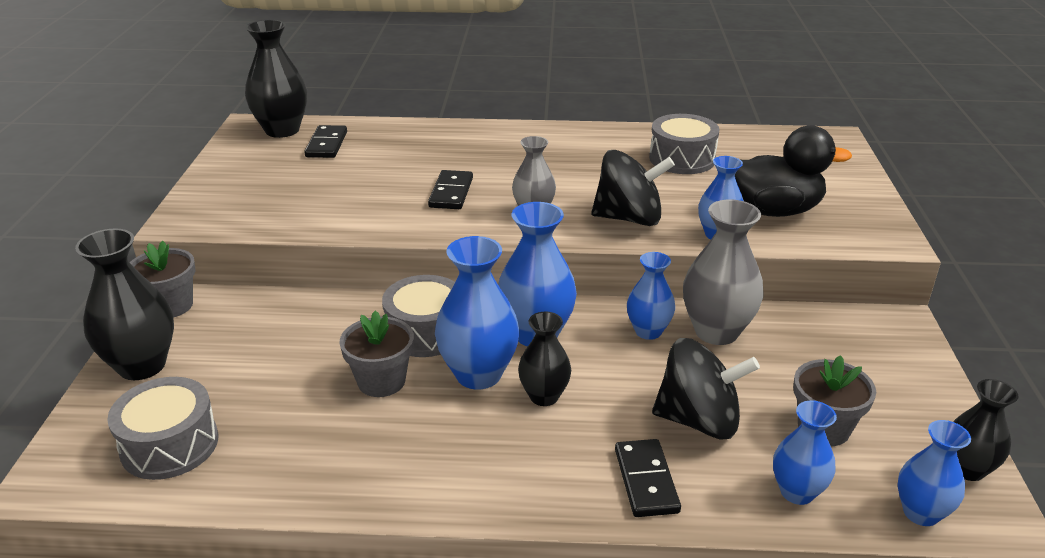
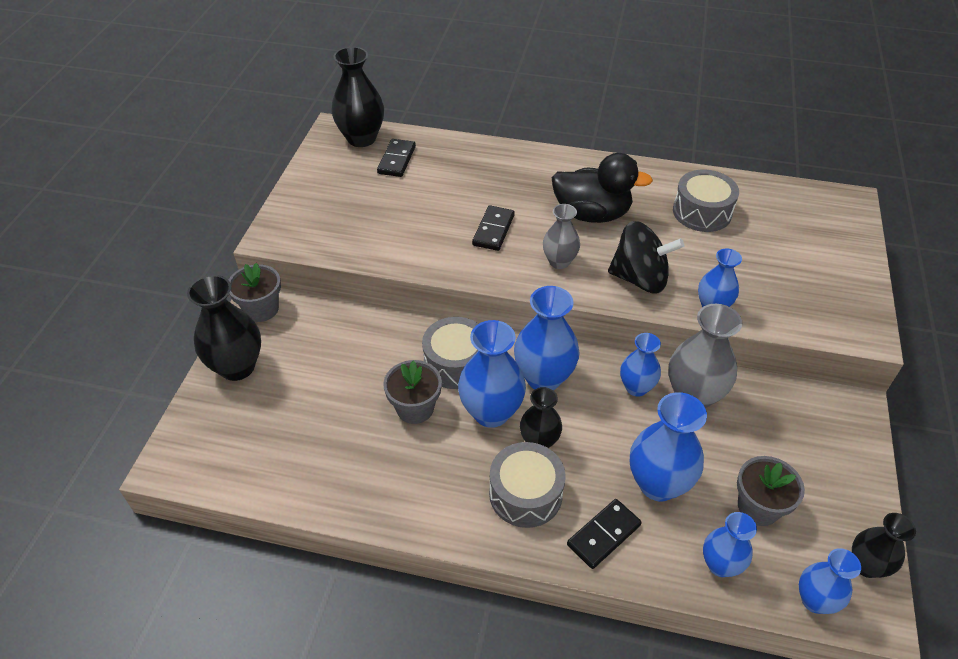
camera: 10 degrees right, 15 degrees up
grey drum [107,377,218,480] -> grey drum moved to [489,442,566,528]
black domino [615,439,681,517] -> black domino turned 45 degrees clockwise [567,499,642,569]
black spinning top [652,338,760,439] -> blue vase [630,392,707,501]
black duck [735,126,852,217] -> black duck moved to [552,153,653,223]

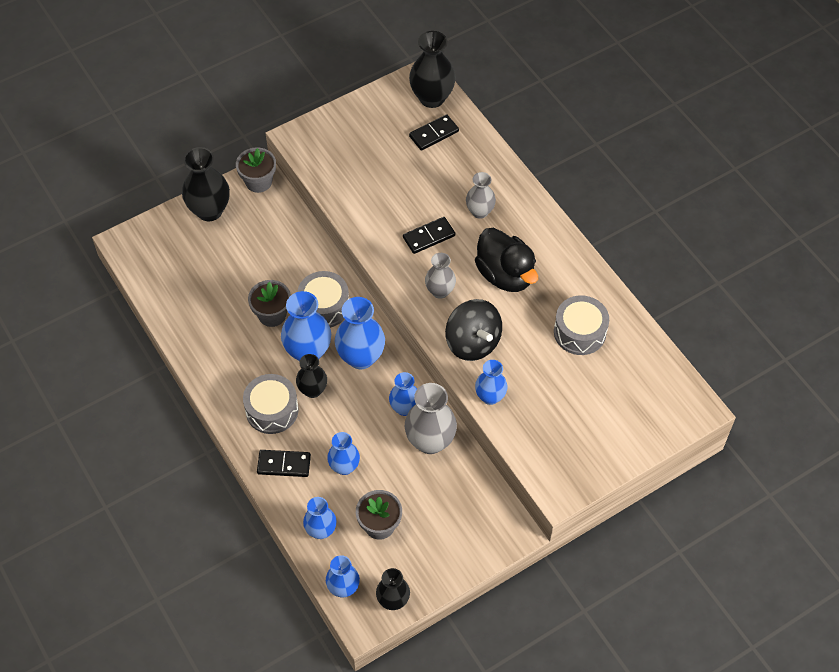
camera: 45 degrees right, 10 degrees up
blue vase [630,392,707,501] -> blue vase [327,432,360,475], size x0.62
none -> grey vase [466,172,496,219]

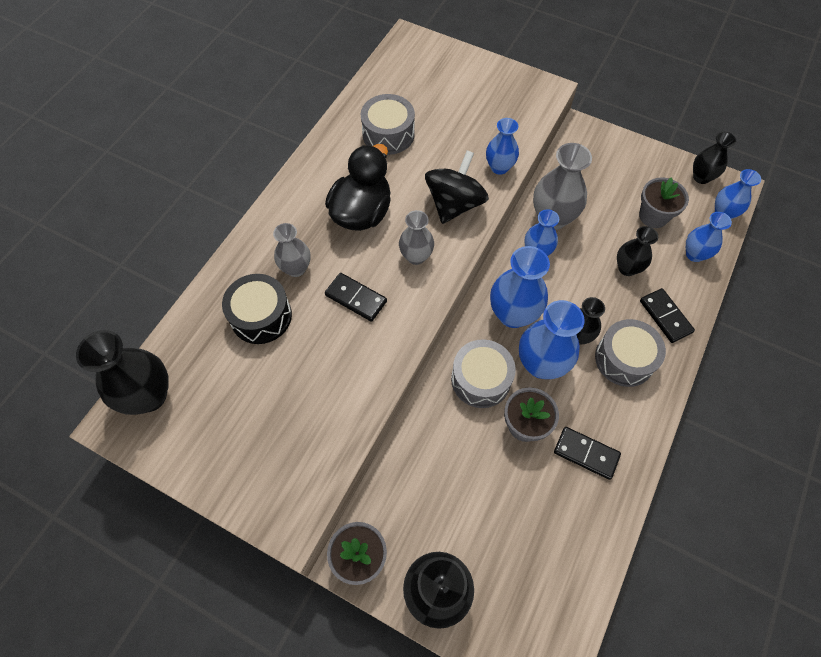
camera: 120 degrees left, 5 degrees up
blue vase [327,432,360,475] -> black vase [617,226,658,276]
black domino [409,114,459,151] -> black domino moved to [554,427,621,480]
none -> black drum [222,274,292,344]

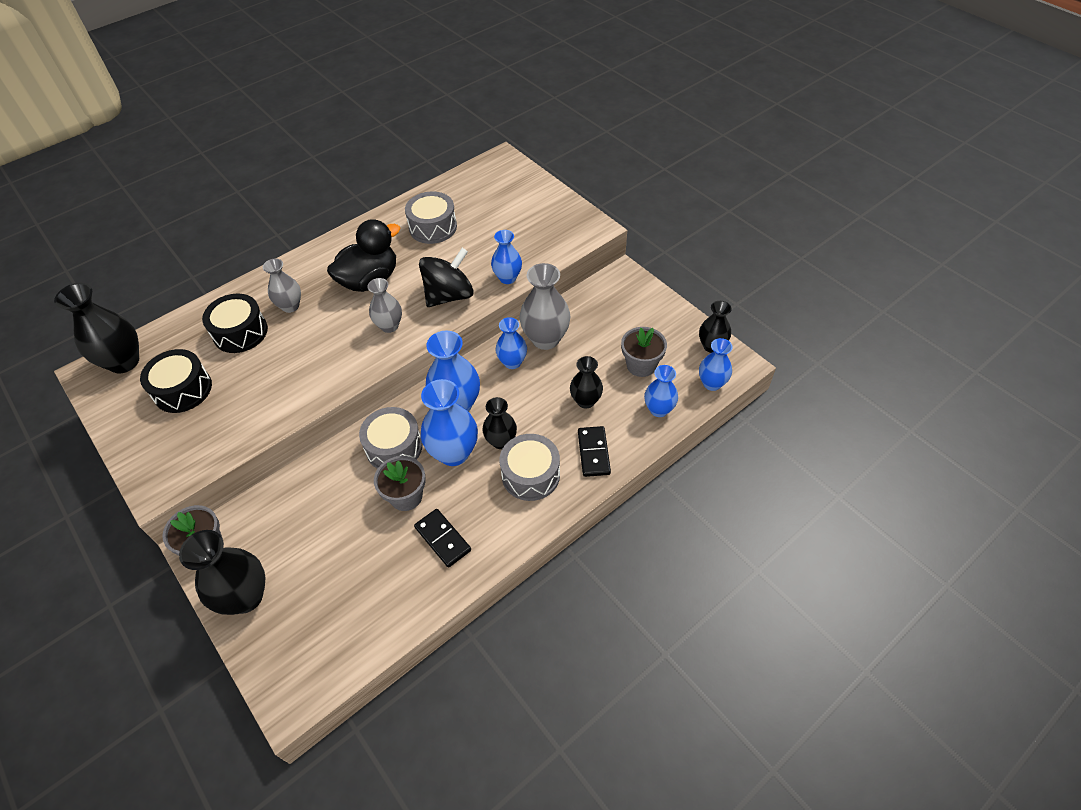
camera: 25 degrees right, 10 degrees down
black domino [325,273,387,322] -> none
none -> black drum [140,349,212,413]

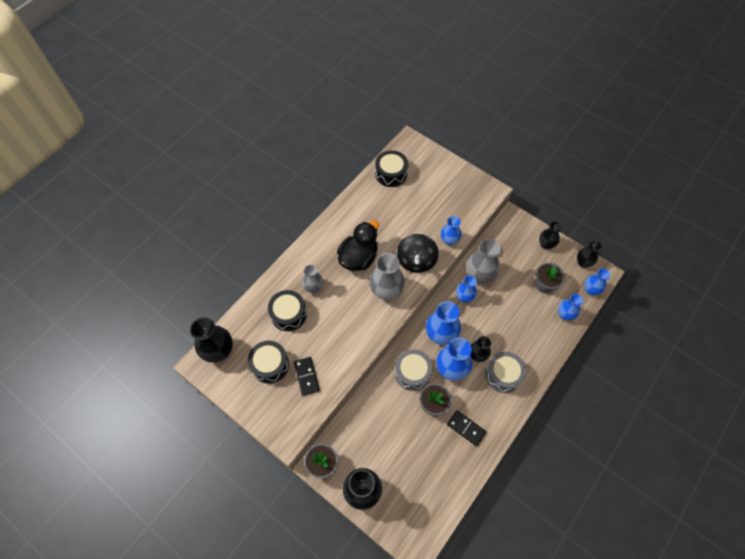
camera: 15 degrees left, 10 degrees up
grey vase [367,278,402,333] -> grey vase [369,253,405,300], size x1.62
grey drum [405,191,457,244] -> none
black spinning top [419,248,474,307] -> black spinning top turned 150 degrees clockwise [397,234,439,273]
black vase [570,356,603,409] -> black vase moved to [539,222,562,250]
black domino [578,426,611,477] -> black domino moved to [294,357,320,396]
none -> black drum [375,150,408,187]

